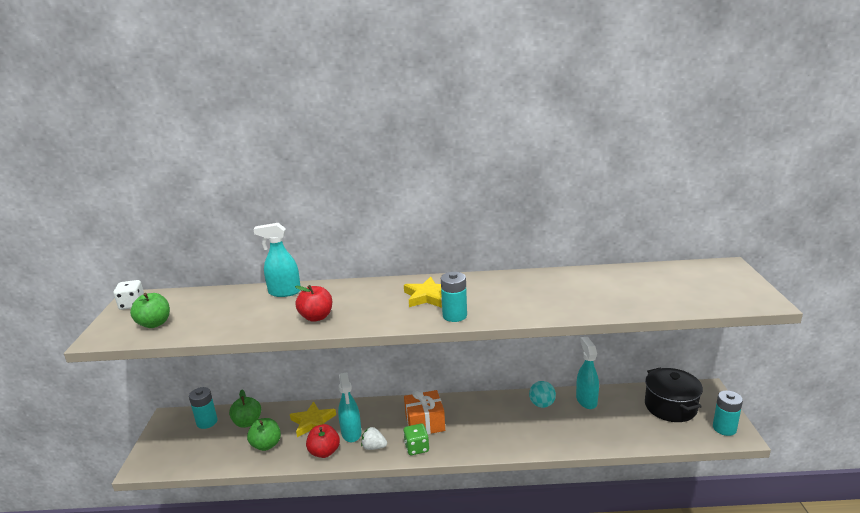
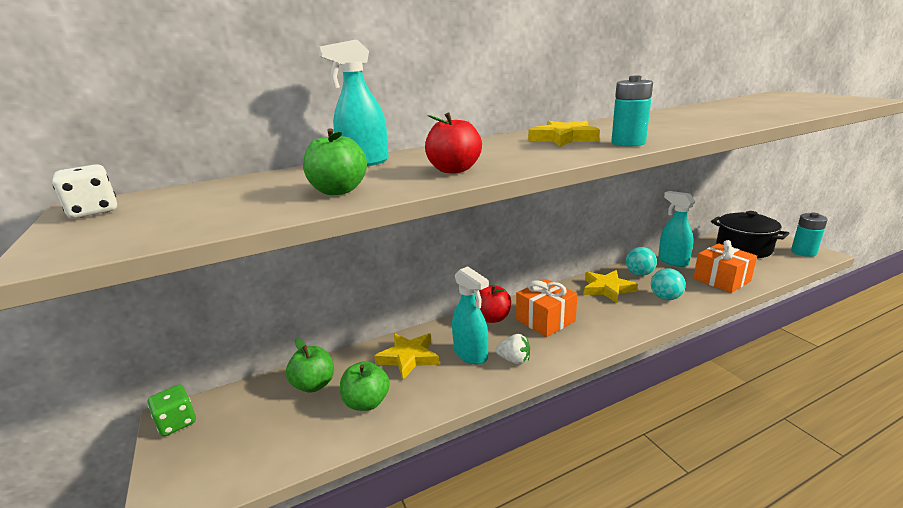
camera: 25 degrees left, 0 degrees up
green apple [130,293,170,328] -> green apple moved to [303,129,367,195]
turquoise battery [189,387,218,429] -> none
red apple [306,424,340,458] -> red apple moved to [475,285,511,323]
white strawberry [361,427,387,450] -> white strawberry turned 150 degrees counterclockwise [495,334,530,365]
green dice [403,423,429,455] -> green dice moved to [148,385,196,436]
none -> yellow star [584,270,638,303]
none -> turquoise ball [651,268,686,300]
none -> orange gift [693,240,757,293]

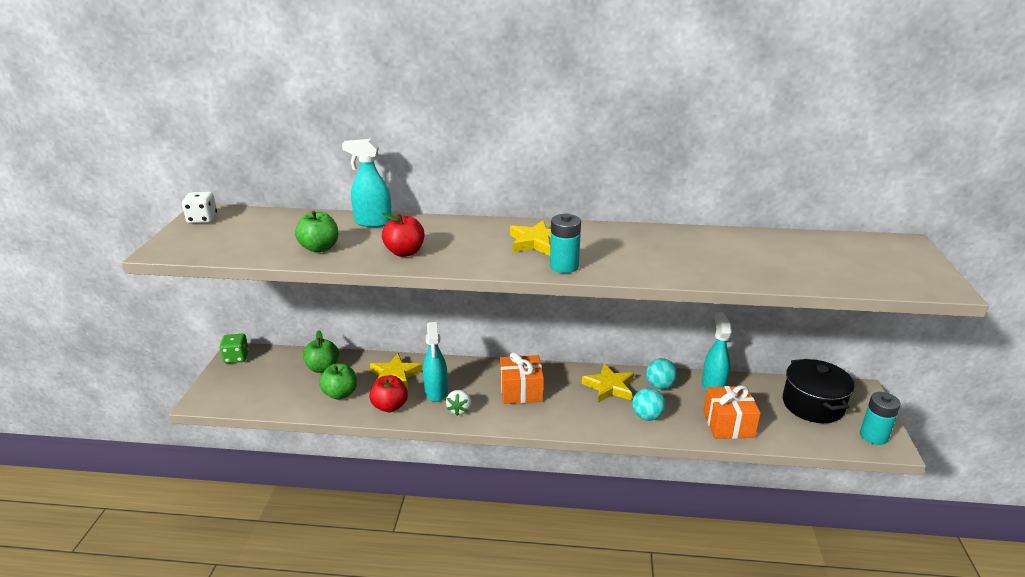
camera: 30 degrees right, 5 degrees up
red apple [475,285,511,323] -> red apple moved to [369,375,408,412]
white strawberry [495,334,530,365] -> white strawberry turned 45 degrees clockwise [446,390,471,416]

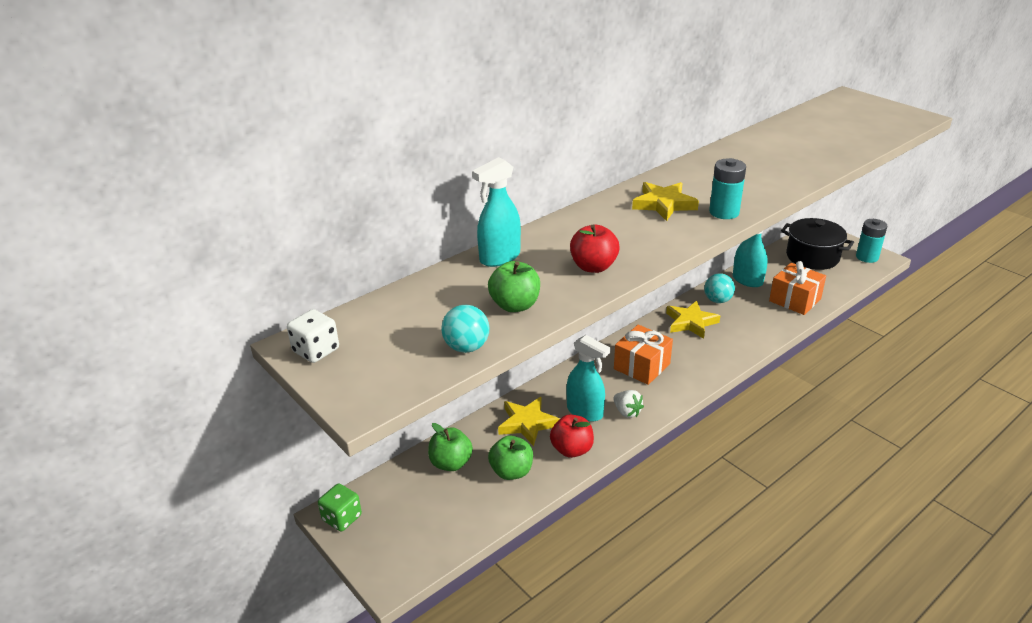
camera: 45 degrees left, 5 degrees up
turquoise ball [632,388,665,421] -> turquoise ball moved to [441,305,490,353]

